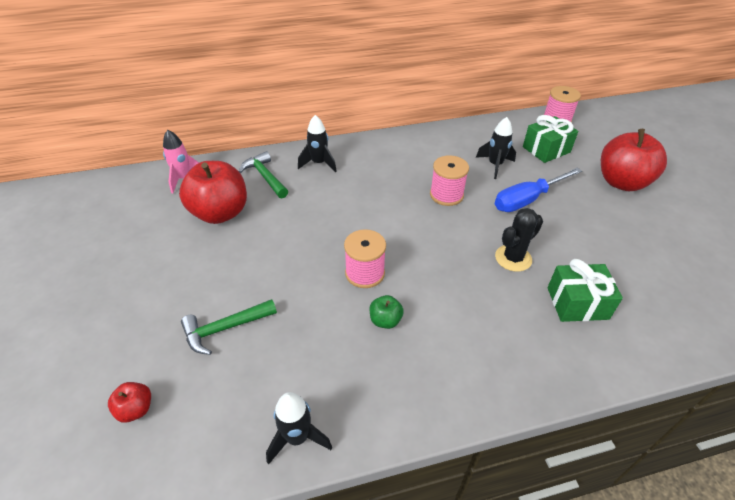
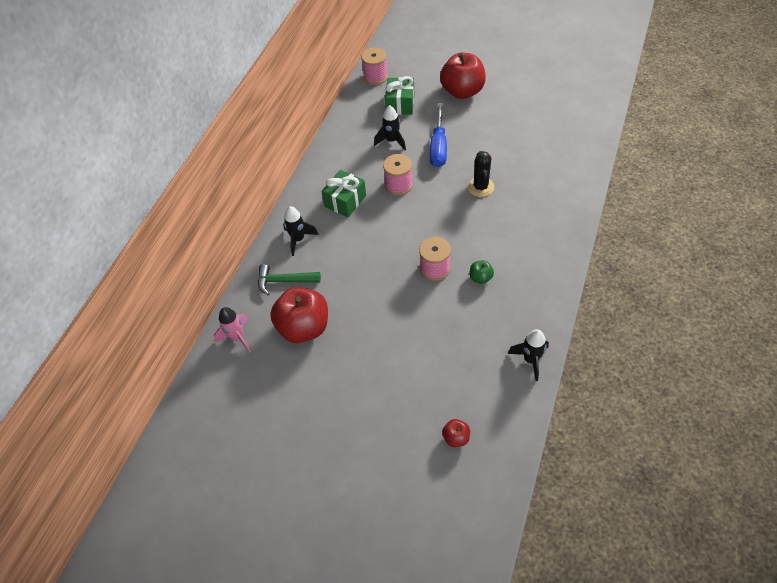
camera: 50 degrees left, 10 degrees up
green hammer [181,299,277,355] -> none
green gift [548,259,623,322] -> green gift moved to [321,170,366,217]

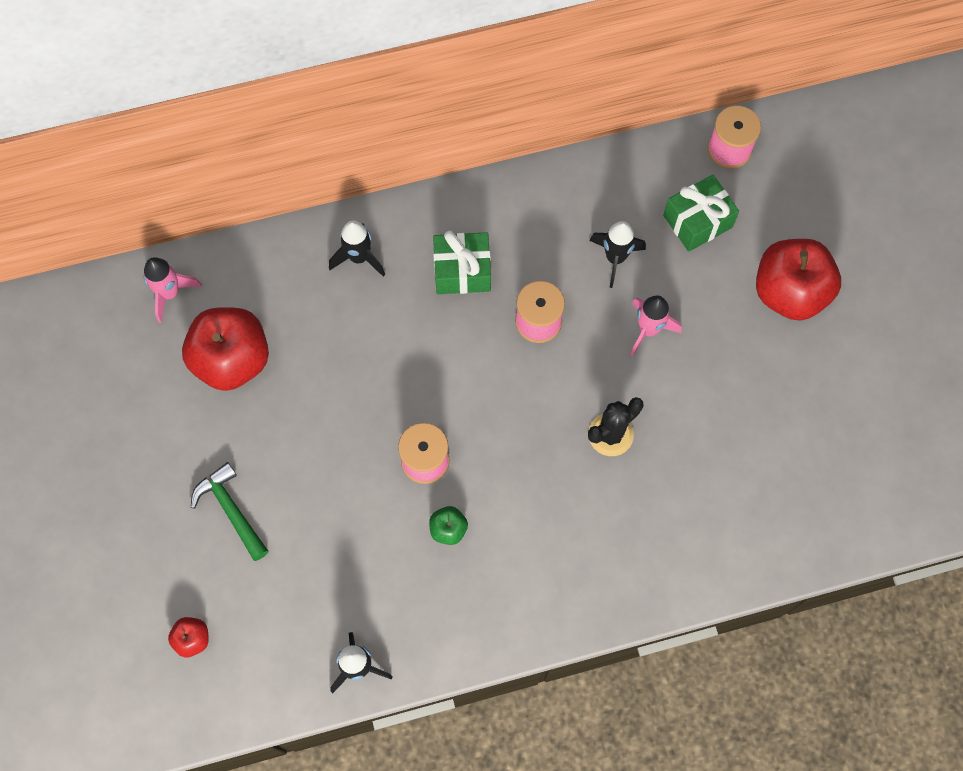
camera: 50 degrees right, 15 degrees up
green hammer [258,264,321,295] -> green hammer moved to [191,462,269,561]
blue screwdriver [430,103,447,168] -> pink rocket [630,295,681,356]

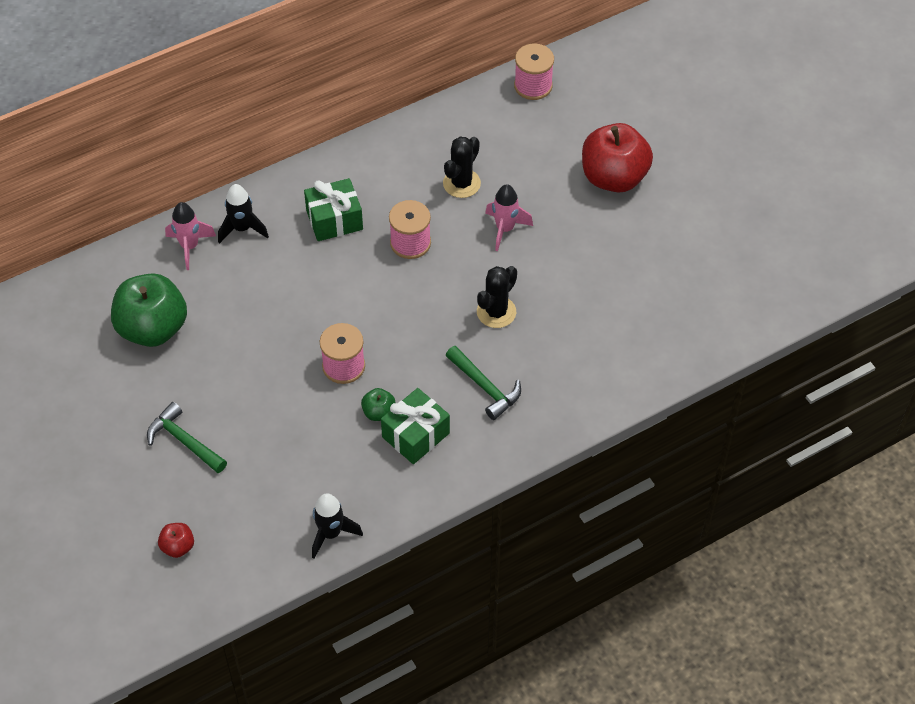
camera: 15 degrees left, 15 degrees down
pink rocket [144,257,202,323] -> pink rocket moved to [165,202,216,270]
red apple [182,307,269,391] -> green apple [111,273,187,347]
black rocket [590,221,646,288] -> black cactus [443,136,481,198]
green gift [663,175,739,252] -> green gift moved to [381,388,450,464]
none -> green hammer [446,346,521,420]

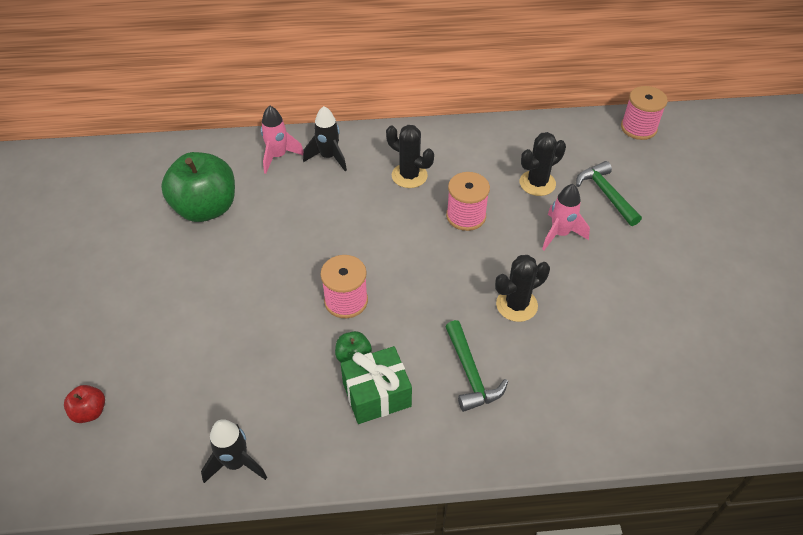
camera: 25 degrees right, 5 degrees down
green hammer [147,402,227,473] -> green hammer moved to [576,161,642,226]
green gift [304,178,363,241] -> black cactus [386,125,434,188]
red apple [582,123,653,192] -> none

